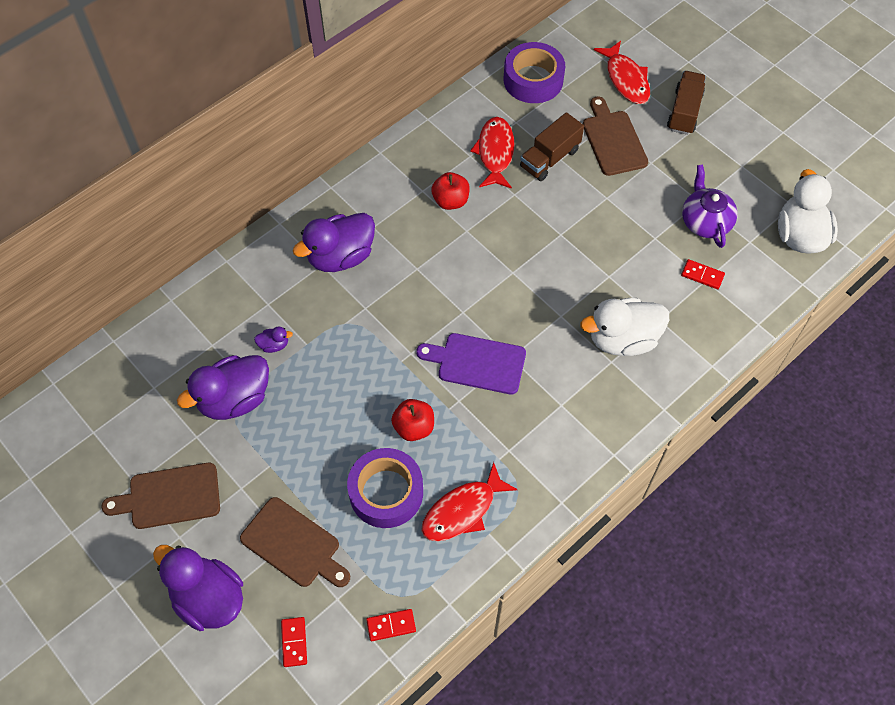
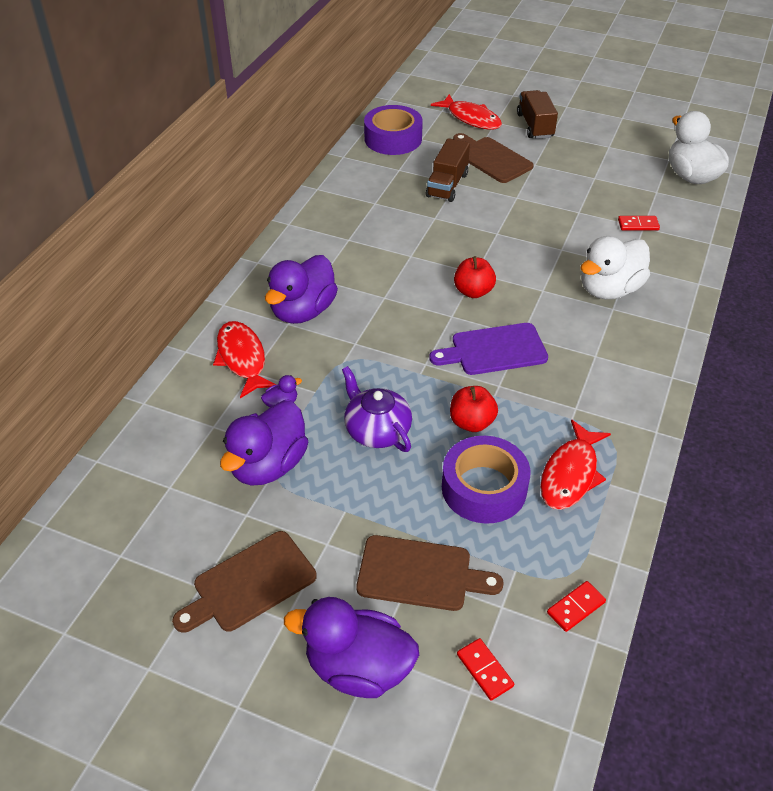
camera: 25 degrees left, 15 degrees down
red apple [431,172,470,210] -> red apple moved to [454,256,496,298]
red fish [470,117,515,189] -> red fish moved to [213,321,277,398]
purple teapot [682,165,738,248] -> purple teapot moved to [342,366,412,452]

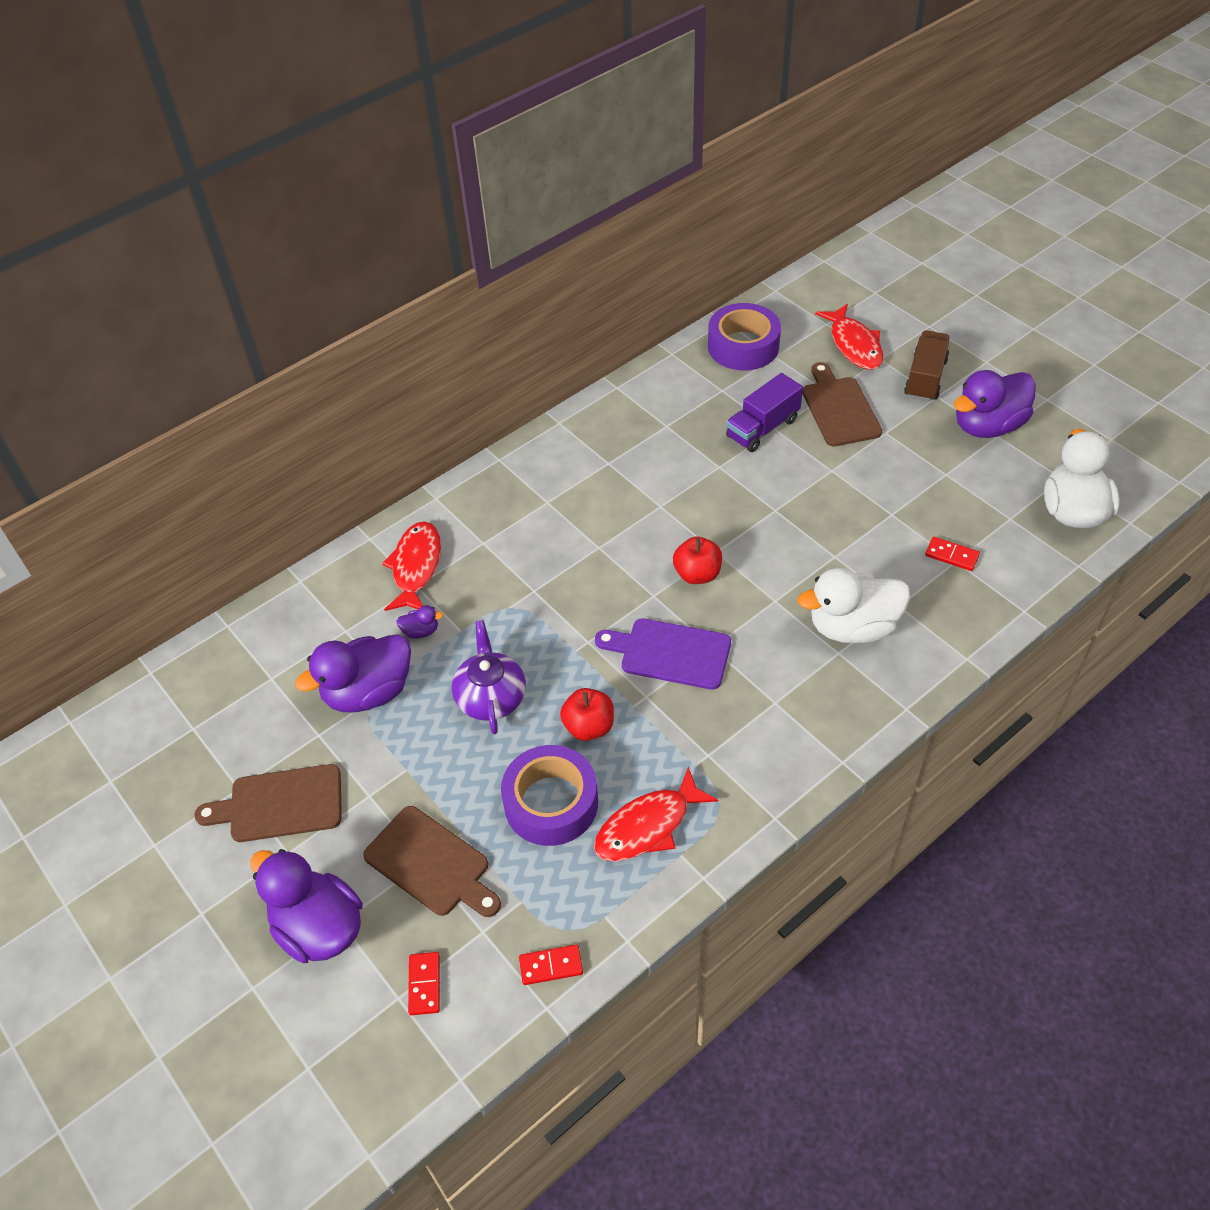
camera: 30 degrees right, 5 degrees up
purple duck [265,255,338,324] -> purple duck moved to [954,370,1036,438]
brown truck [426,138,470,202] -> purple truck [726,373,803,452]

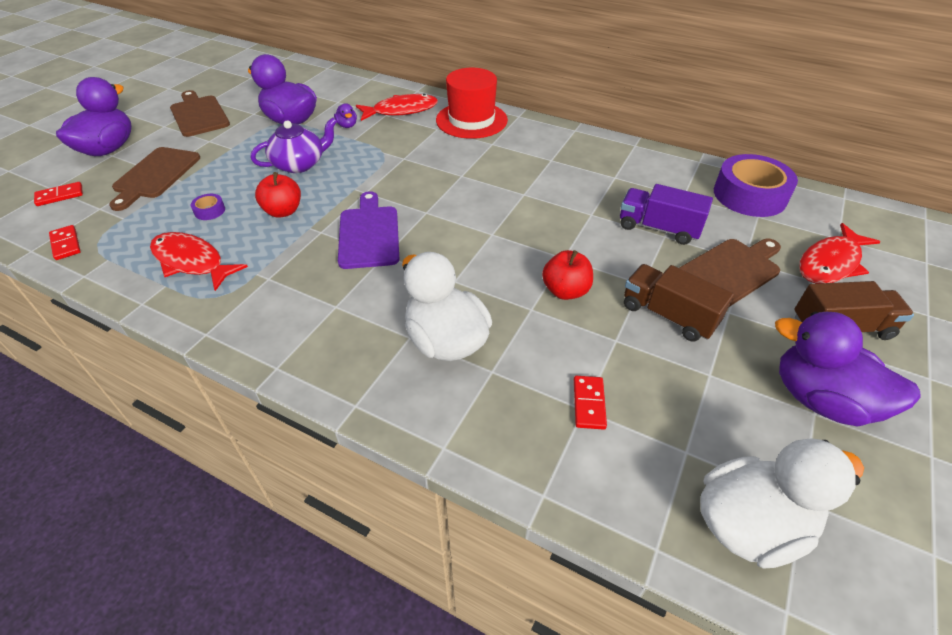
camera: 65 degrees right, 5 degrees down
purple tape [501,745,598,846] -> purple tape [191,194,225,220], size x0.41
red apple [673,537,722,584] -> red apple moved to [542,250,593,300]
none -> red hat [436,68,508,139]
none -> brown truck [624,264,734,342]

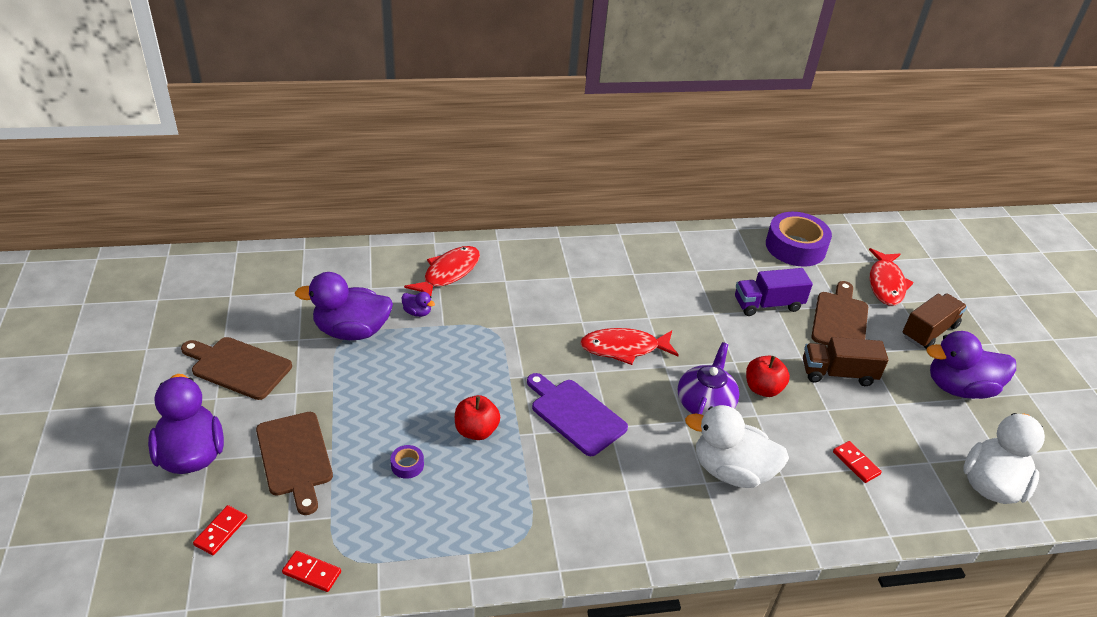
camera: 40 degrees left, 5 degrees down
red fish [150,232,248,291] -> red fish moved to [580,328,679,365]
purple teapot [251,117,337,173] -> purple teapot moved to [678,342,739,415]
red hat [436,68,508,139] -> none

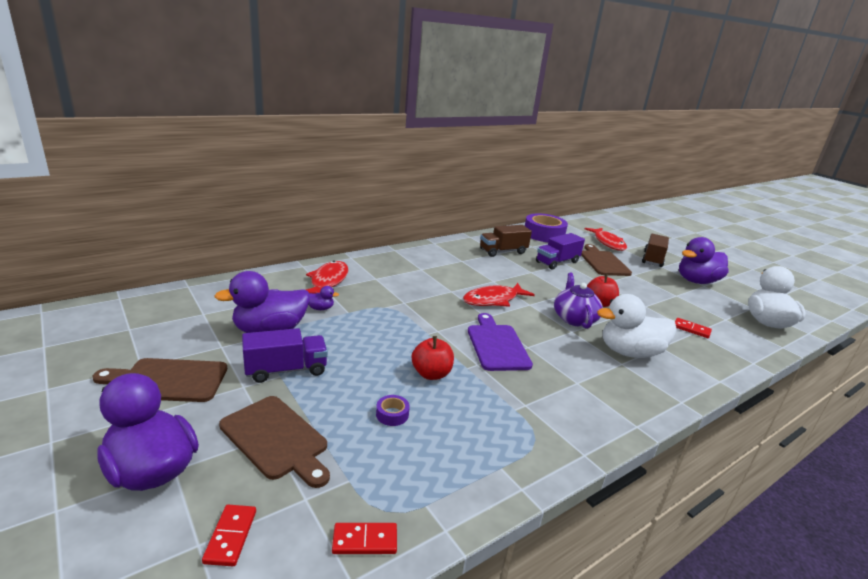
camera: 25 degrees left, 15 degrees down
purple cutting board [527,373,628,456] -> purple cutting board turned 60 degrees clockwise [468,313,533,371]
brown truck [803,337,889,386] -> brown truck moved to [480,225,532,257]
none -> purple truck [242,328,328,383]

